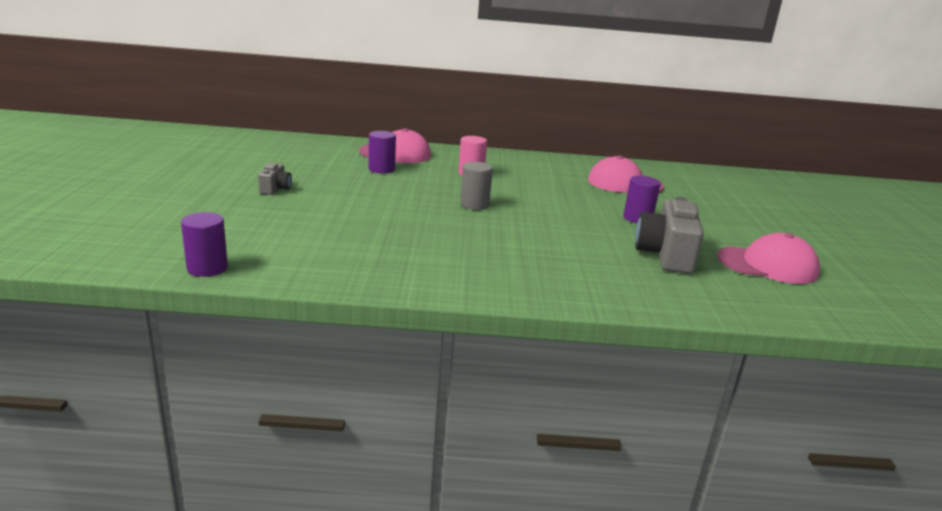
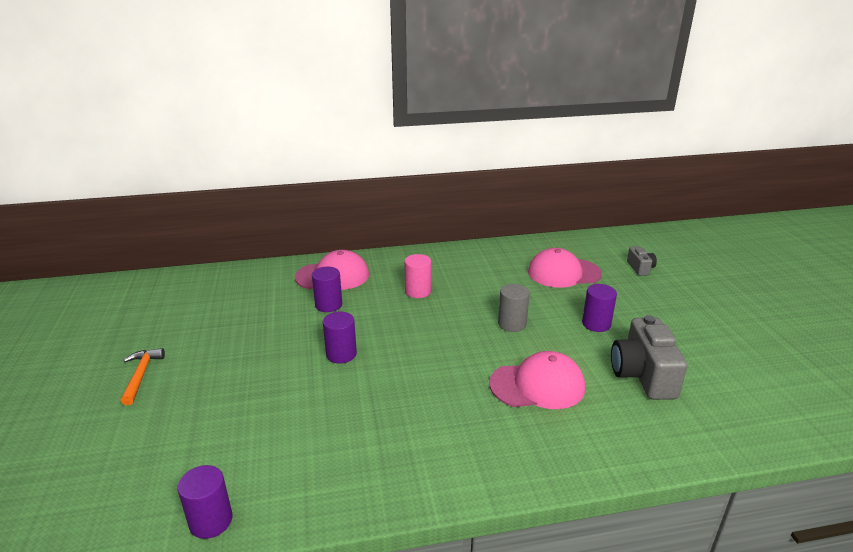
camera: 10 degrees left, 5 degrees up
grey camera [258,163,292,195] -> grey camera moved to [627,246,657,276]
grey cylinder [460,162,493,210] -> grey cylinder moved to [498,284,530,332]
pink cap [717,233,820,284] -> pink cap moved to [489,351,585,409]
none -> orange hammer [121,348,165,405]
none -> purple cylinder [323,312,357,364]

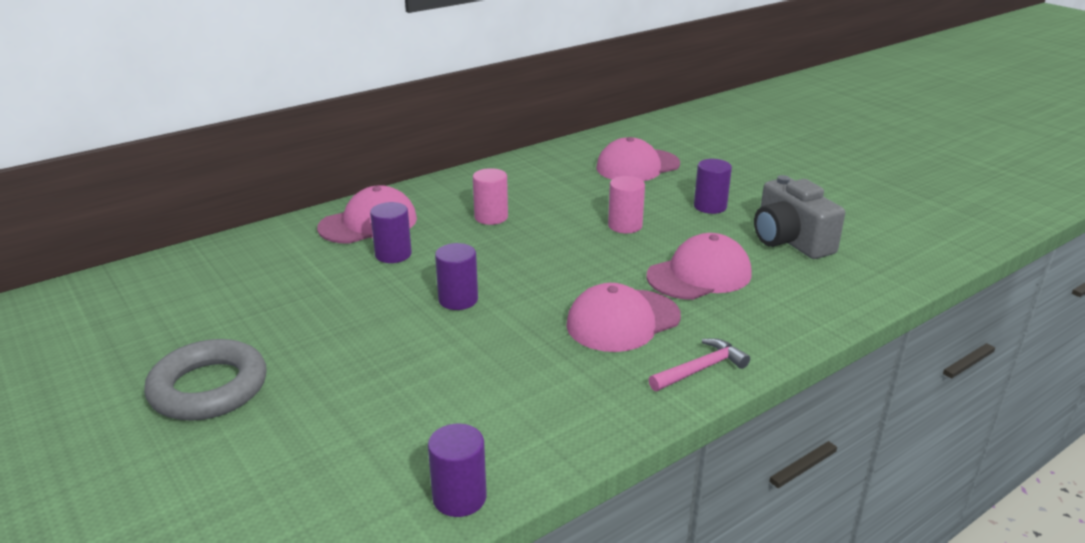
camera: 25 degrees left, 0 degrees up
orange hammer [121,348,165,405] -> grey ring [144,339,267,421]
grey cylinder [498,284,530,332] -> pink cylinder [608,176,645,233]
grey camera [627,246,657,276] -> none
none -> pink cap [566,283,681,352]
none -> pink hammer [649,338,750,391]

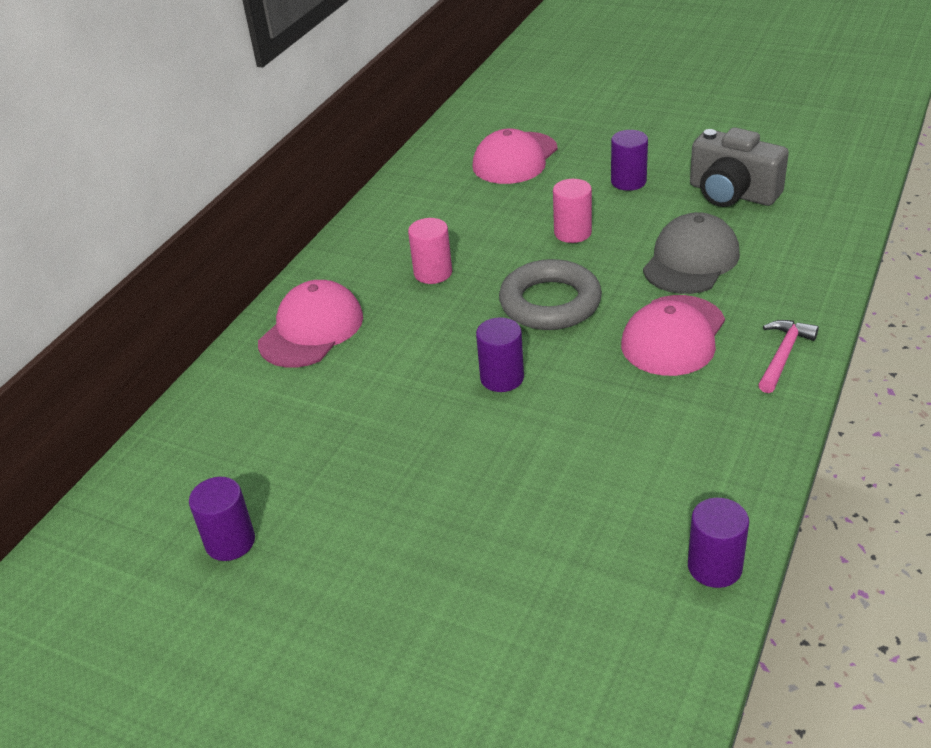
camera: 25 degrees left, 10 degrees up
grey ring [144,339,267,421] -> grey ring moved to [499,259,602,330]
purple cylinder [370,202,412,263] -> purple cylinder moved to [189,477,255,561]
pink cap [646,233,752,300] -> grey cap [643,212,740,294]

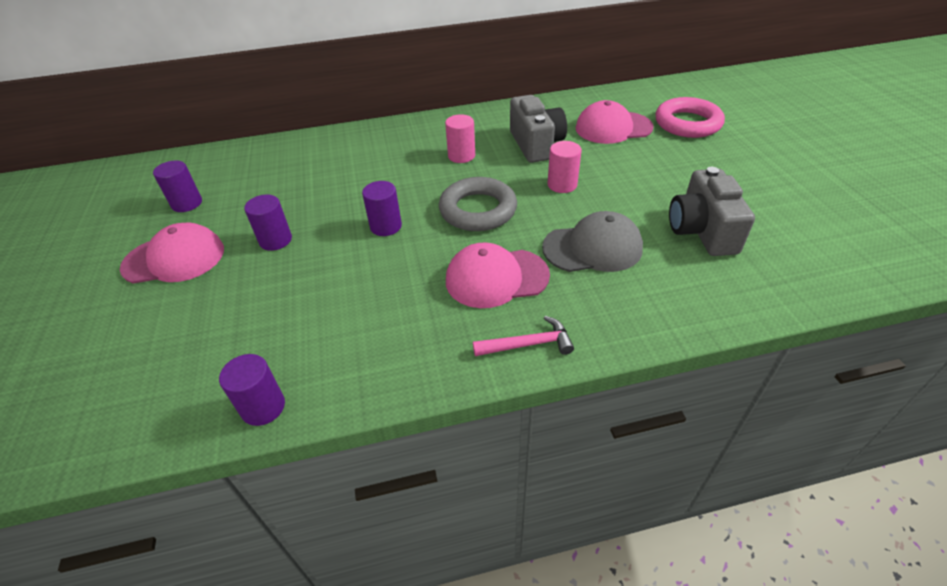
camera: 50 degrees right, 5 degrees up
pink cap [258,280,363,368] -> pink cap moved to [120,222,224,284]
purple cylinder [611,130,648,191] -> purple cylinder moved to [244,194,292,251]
none -> grey camera [510,95,567,163]
none -> pink ring [655,97,725,138]

